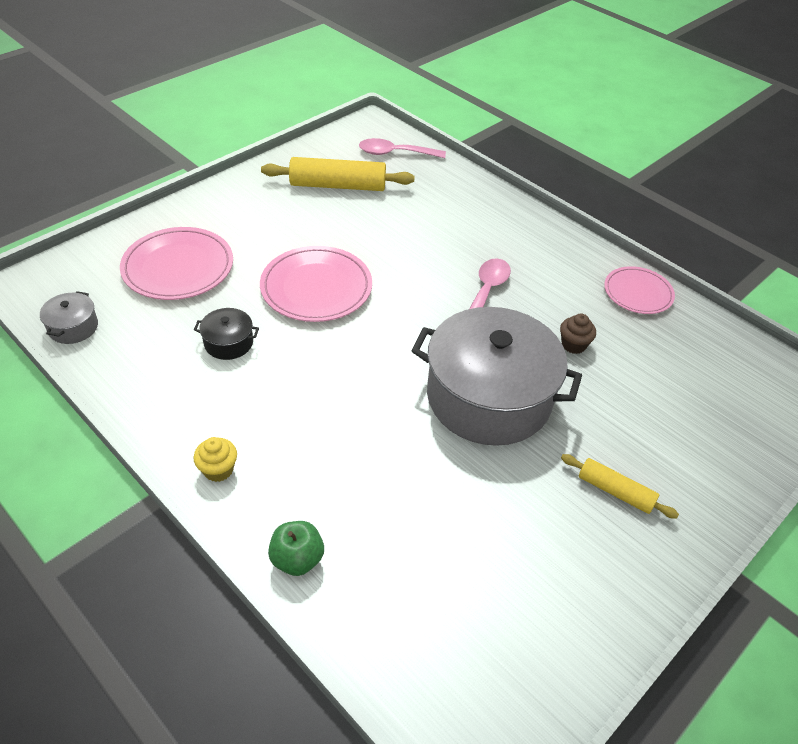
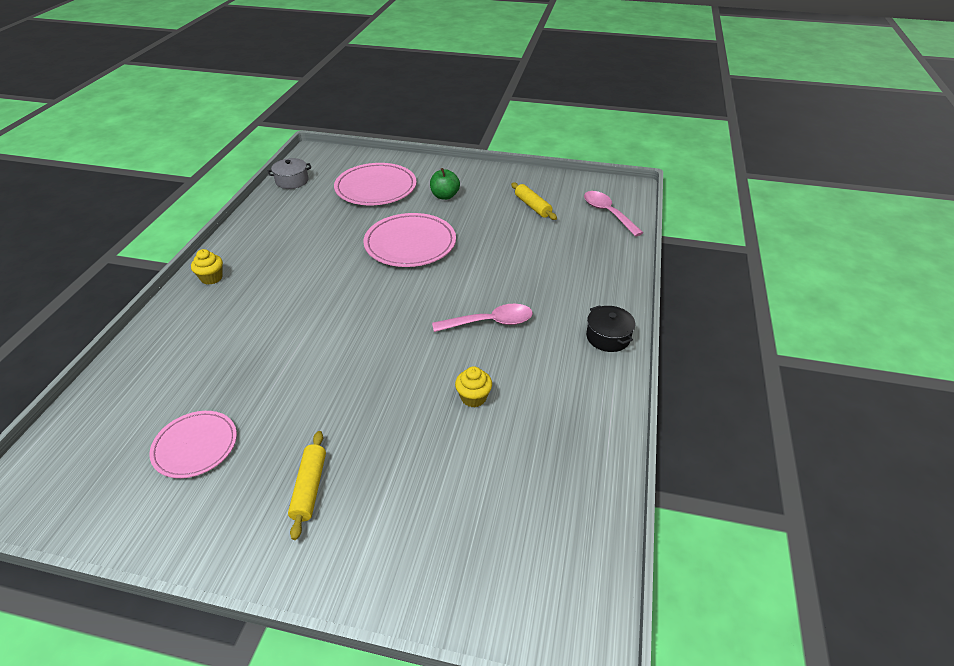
camera: 60 degrees right, 5 degrees down
black pot [194,308,259,360] -> black pot moved to [586,305,635,352]
yellow rolling pin [261,157,415,191] -> yellow rolling pin [511,182,557,220], size x0.57
green apple [268,521,324,576] -> green apple moved to [430,168,460,200]
grey pot [411,307,582,446] -> none
brown cupcake [560,314,596,354] -> yellow cupcake [455,366,492,407]
pink plate [604,266,675,314] -> pink plate moved to [149,411,237,478]

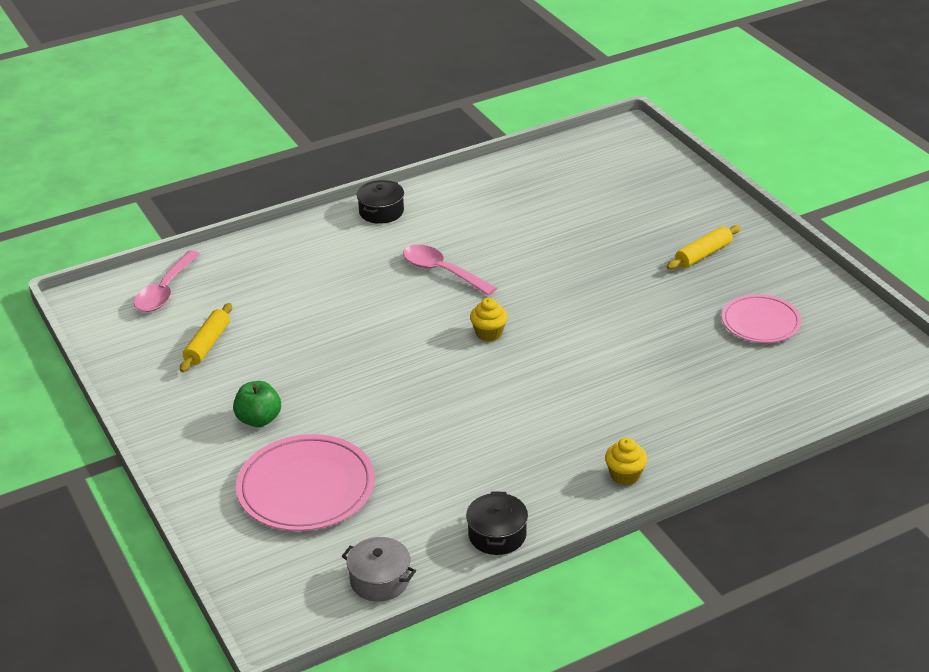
camera: 130 degrees left, 5 degrees down
pink plate [363,213,456,267] -> none
yellow cupcake [455,366,492,407] -> yellow cupcake moved to [470,298,508,342]
none -> black pot [466,491,528,555]

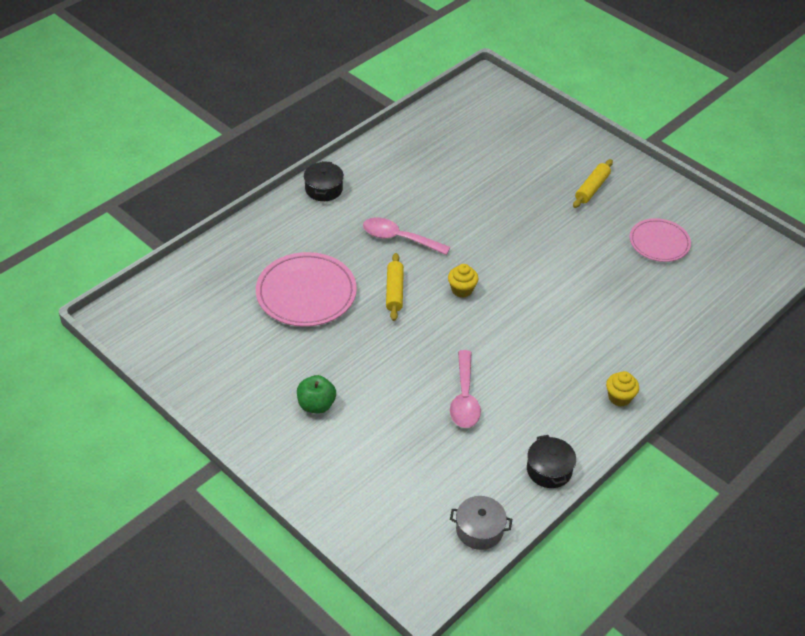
camera: 20 degrees left, 10 degrees up
pink spoon [134,250,200,312] -> pink spoon moved to [450,350,481,428]
yellow rolling pin [180,303,232,372] -> yellow rolling pin moved to [386,253,404,321]
pink plate [236,434,375,531] -> pink plate moved to [256,252,357,327]

